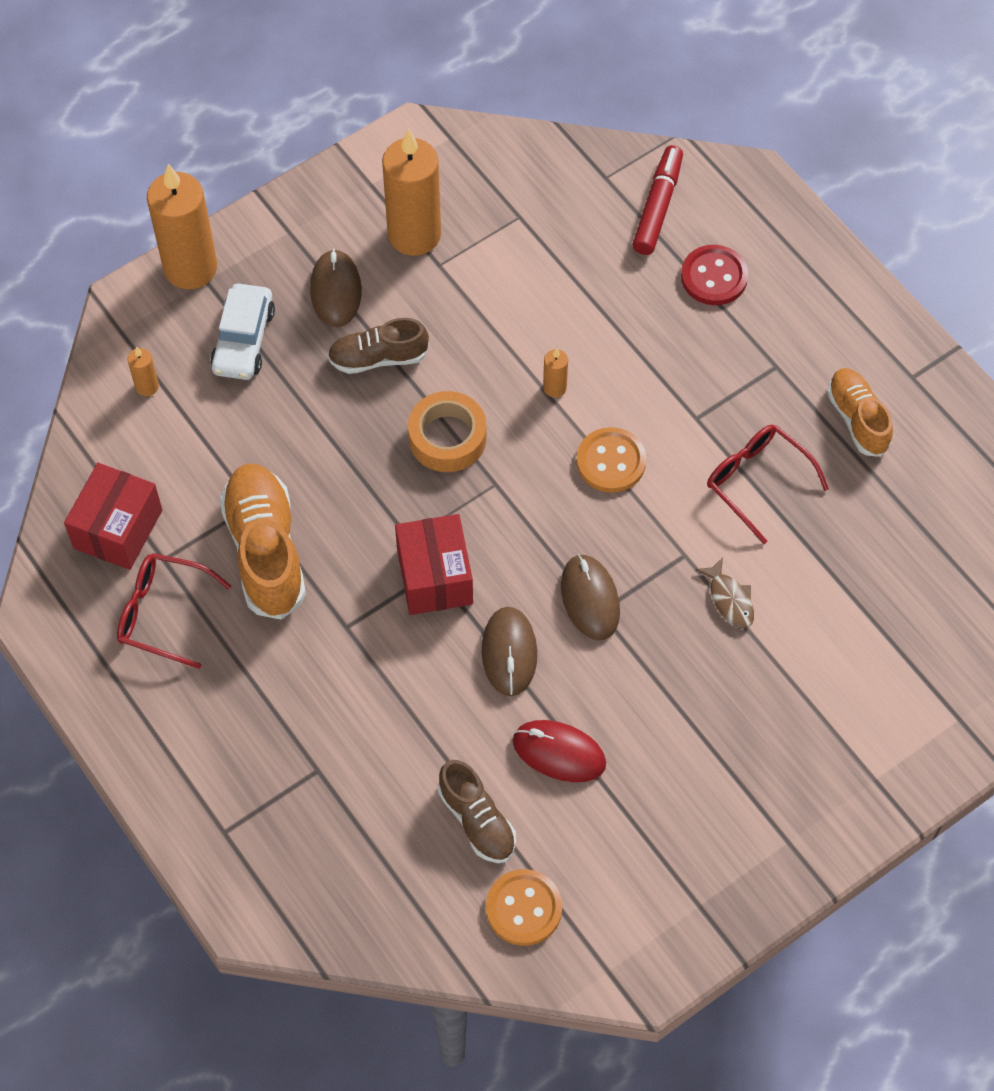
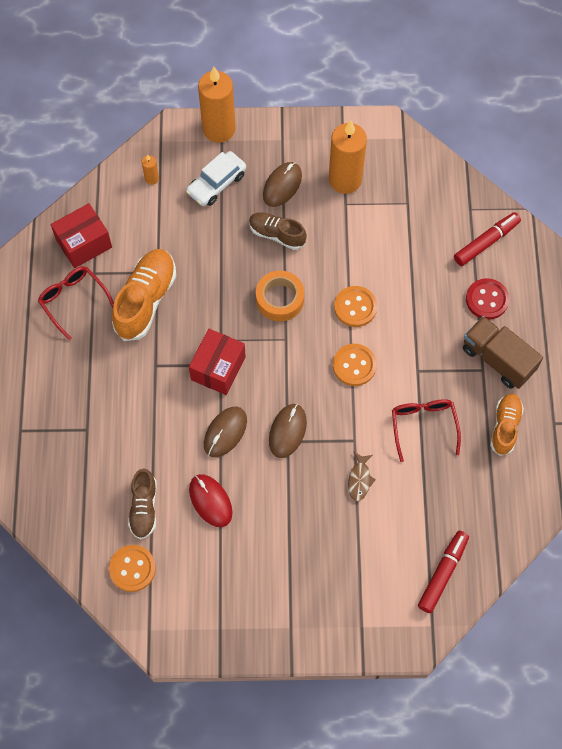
camera: 35 degrees right, 5 degrees up
orange candle [543,348,568,398] -> orange button [334,286,377,327]
none -> red marker [418,531,469,613]
none -> brown truck [463,316,543,389]

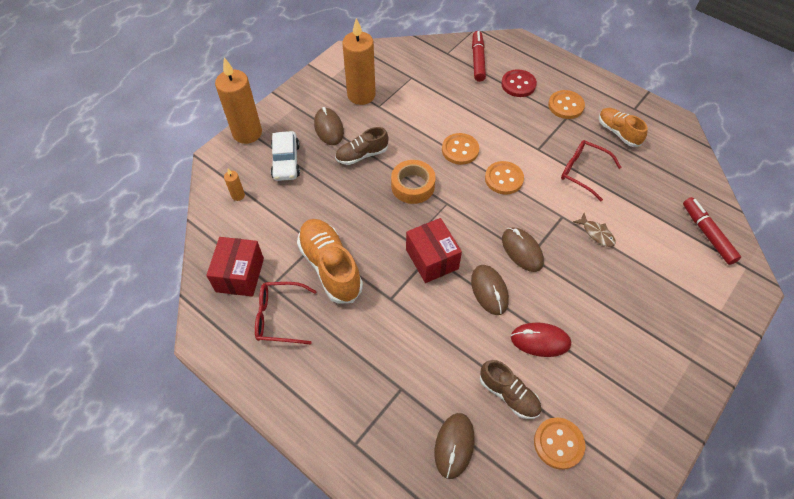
camera: 50 degrees left, 10 degrees down
brown truck [463,316,543,389] -> orange button [548,90,585,119]
none -> brown mouse [435,413,475,479]

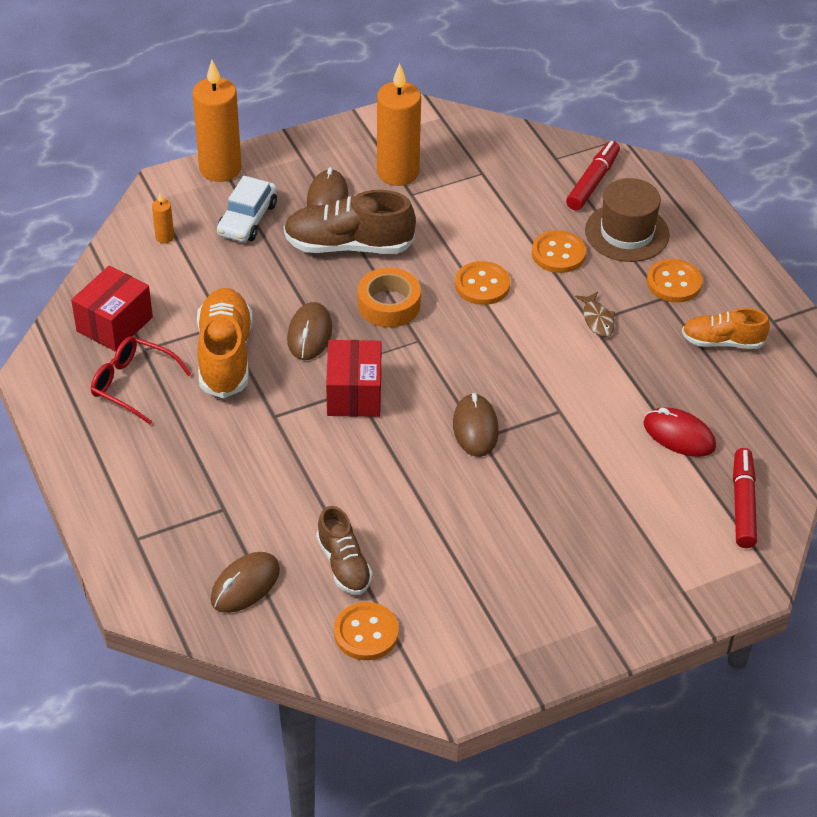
camera: 25 degrees right, 10 degrees down
brown shoe [335,127,389,165] -> brown shoe [284,190,416,254], size x1.62
brown mouse [471,265,509,315] -> brown mouse moved to [287,302,332,360]
orange button [485,161,524,195] -> orange button moved to [532,230,586,273]
red button [501,69,537,97] -> brown hat [585,178,670,262]
red mouse [511,322,571,357] -> red mouse moved to [643,407,716,457]
red glasses [561,140,622,202] -> none
brown fish [573,213,616,247] -> brown fish moved to [575,292,615,337]
orange shoe [599,108,648,147] -> orange shoe turned 75 degrees counterclockwise [682,308,770,349]

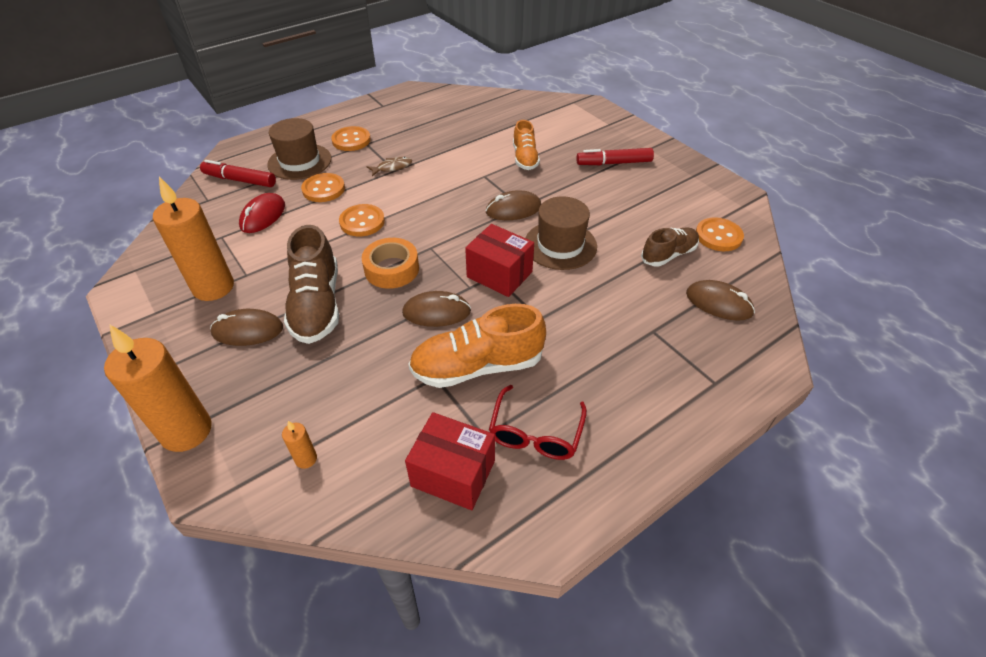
camera: 100 degrees left, 0 degrees up
white car [217,176,277,242] -> none
red box [326,340,381,417] -> red box turned 45 degrees clockwise [465,224,534,297]
red mouse [643,407,716,457] -> red mouse moved to [239,193,285,233]
orange shoe [682,308,770,349] -> orange shoe moved to [513,120,540,170]
red marker [733,448,757,548] -> red marker moved to [576,148,654,165]
none -> brown hat [525,196,597,270]

